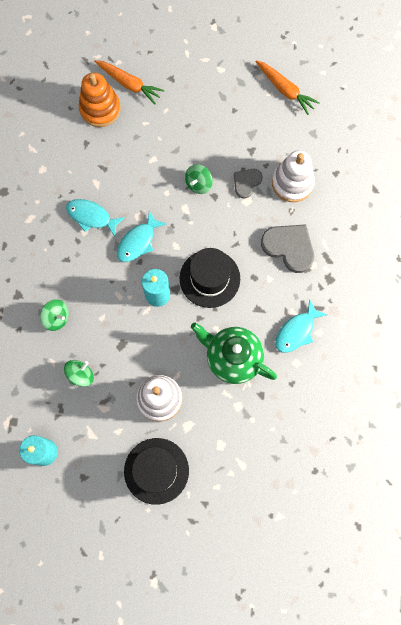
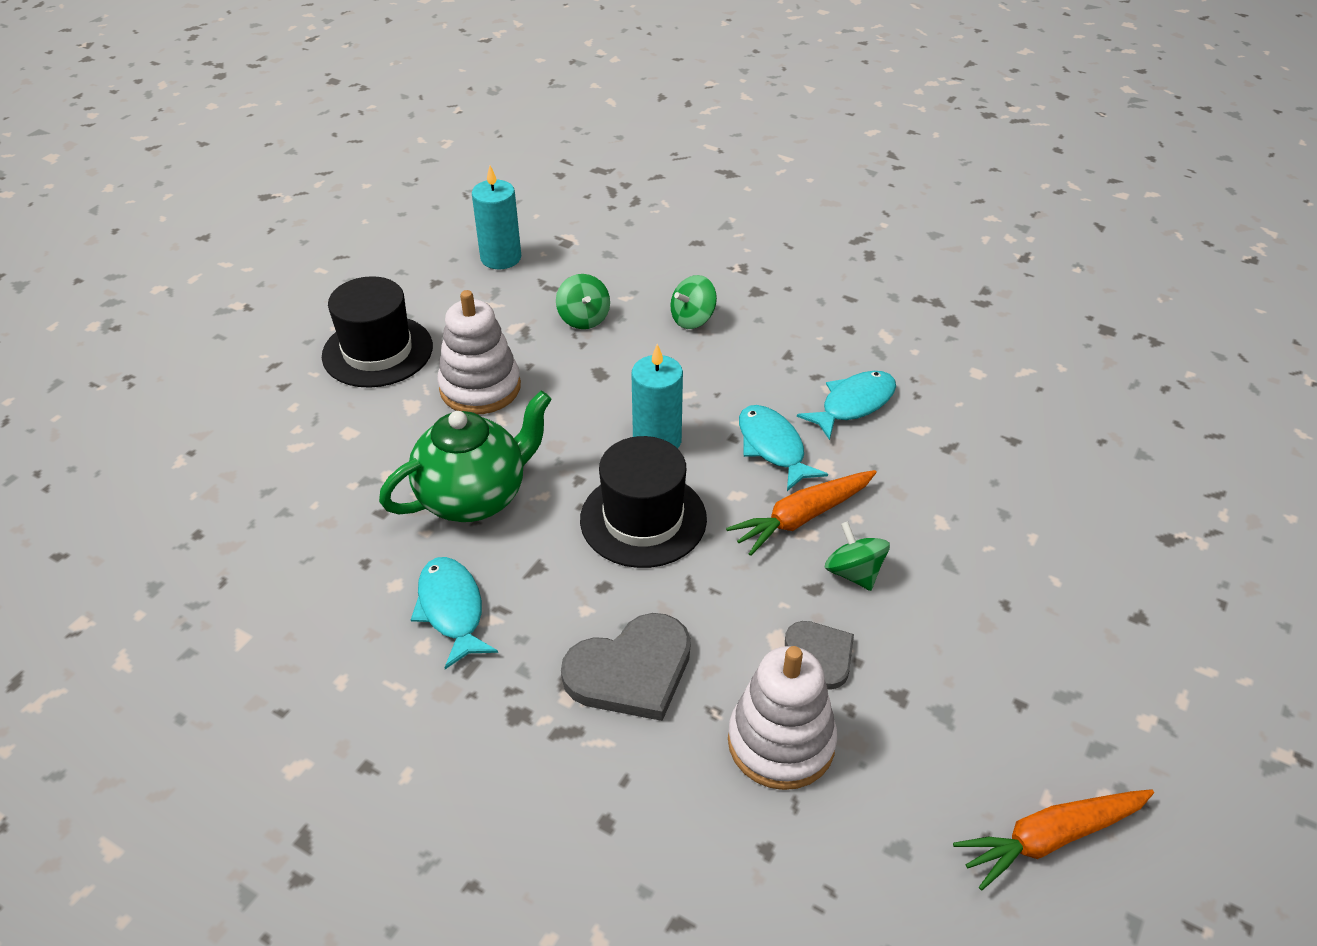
camera: 115 degrees right, 30 degrees down
orange stacking toy [79,73,121,127] -> none
orange carrot [94,60,165,104] -> orange carrot moved to [726,470,877,556]

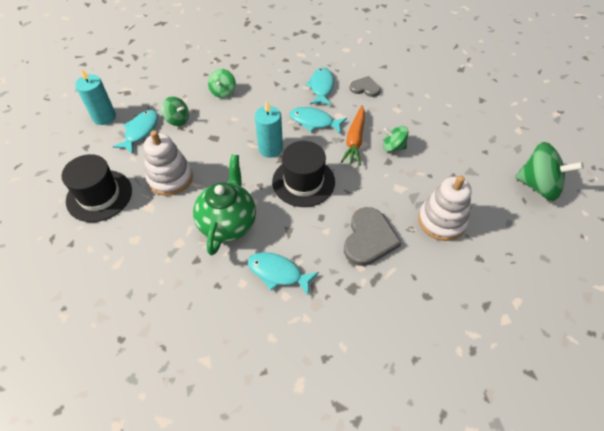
camera: 45 degrees left, 10 degrees up
grey heart [785,621,854,690] -> grey heart moved to [349,76,380,97]
orange carrot [953,789,1154,890] -> green spinning top [515,142,584,201]
none -> turquoise fish [113,110,158,154]

